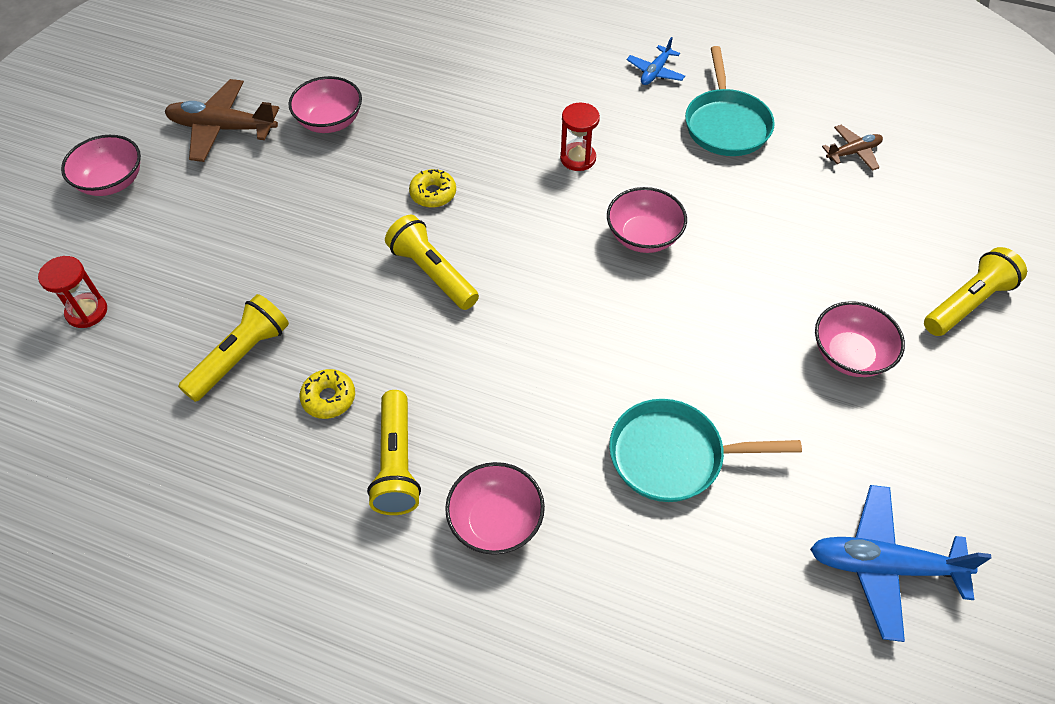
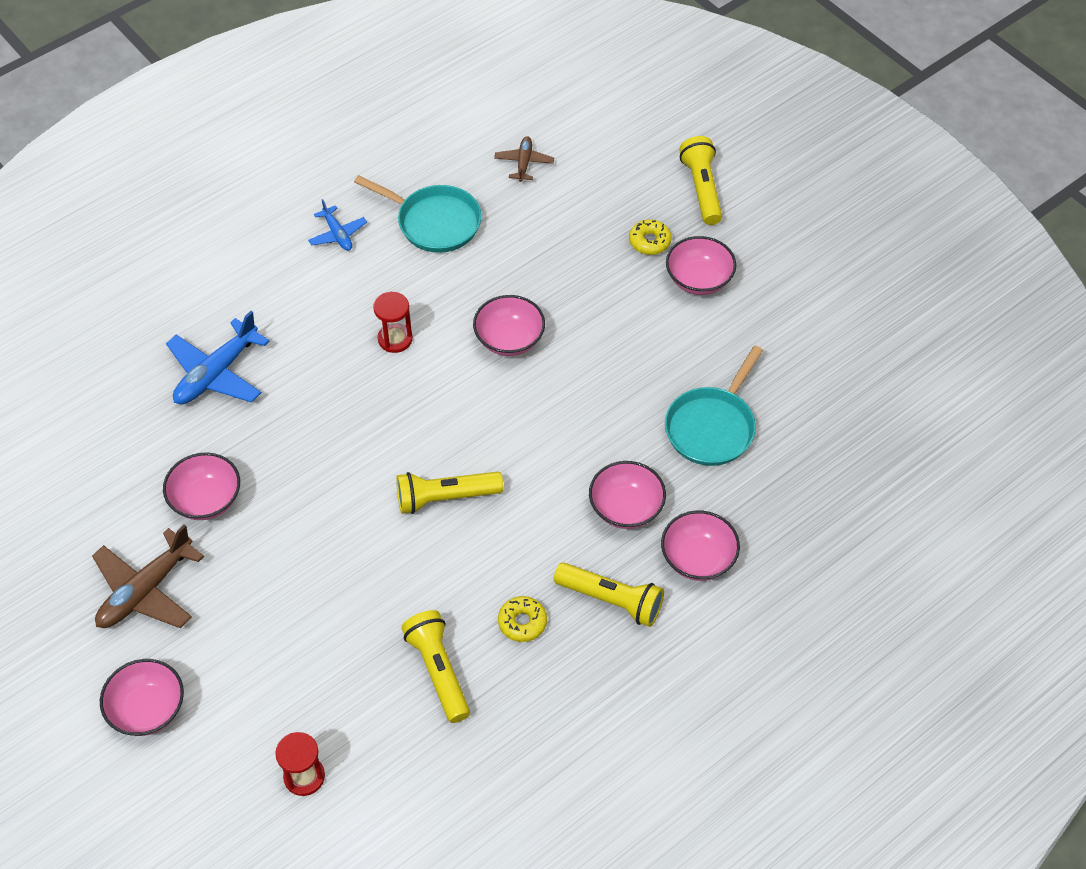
camera: 60 degrees left, 0 degrees up
yellow donut [409,169,456,208] -> yellow donut moved to [629,219,672,255]
blue plane [810,485,991,642] -> blue plane moved to [166,311,270,405]
none -> pink bowl [589,461,666,529]

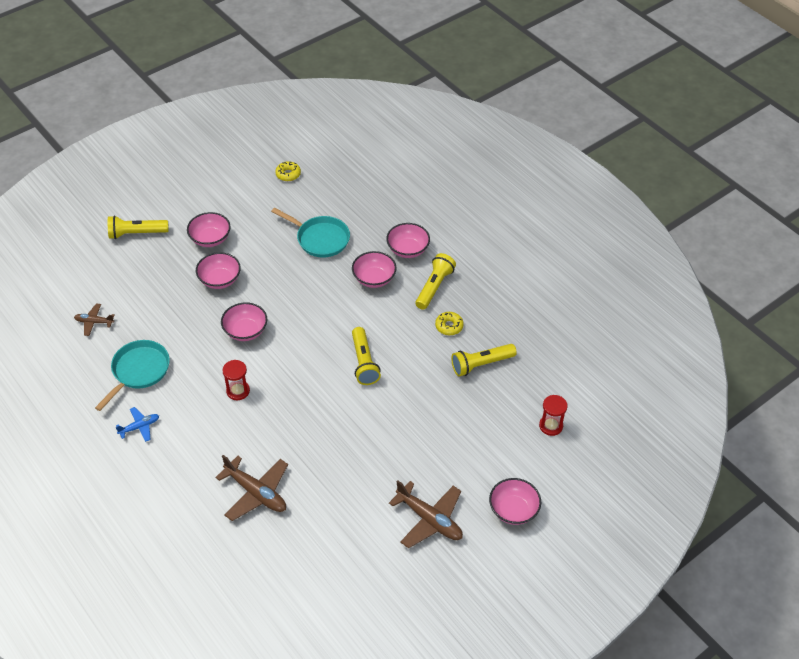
camera: 90 degrees left, 5 degrees down
pink bowl [163,452,240,520] -> pink bowl moved to [196,252,241,289]
blue plane [166,311,270,405] -> brown plane [215,455,288,521]
yellow donut [629,219,672,255] -> yellow donut moved to [275,161,301,181]

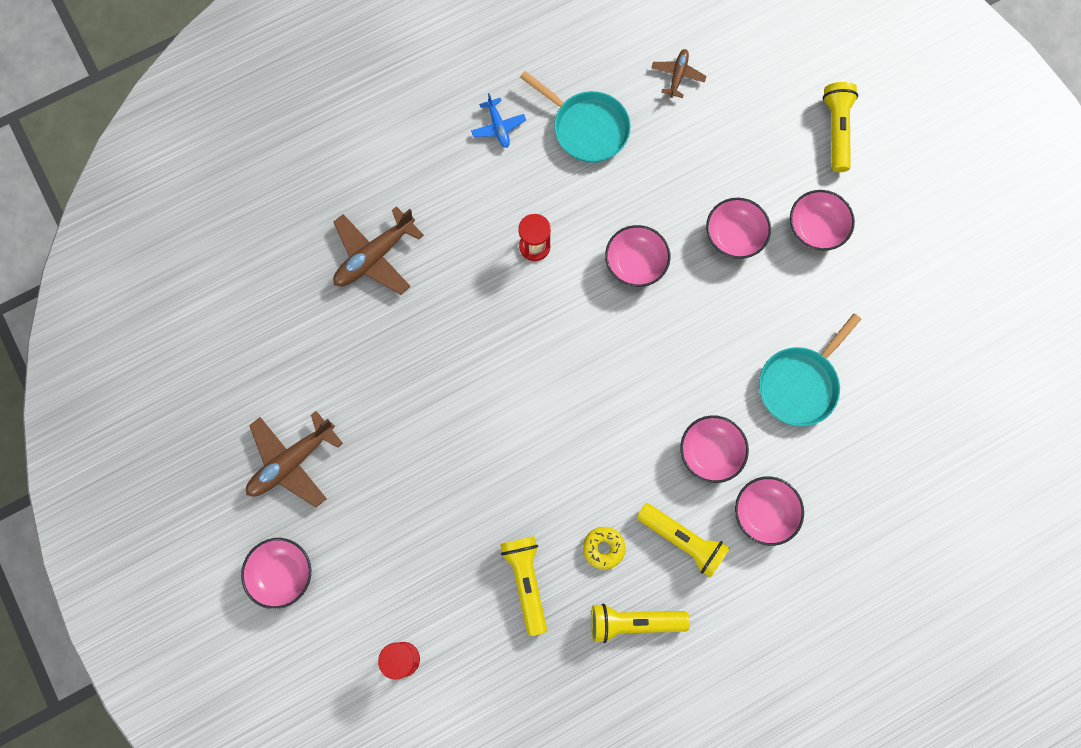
camera: 100 degrees right, 25 degrees up
yellow donut [275,161,301,181] -> none
yellow flashlight [352,327,381,385] -> yellow flashlight moved to [591,603,690,643]

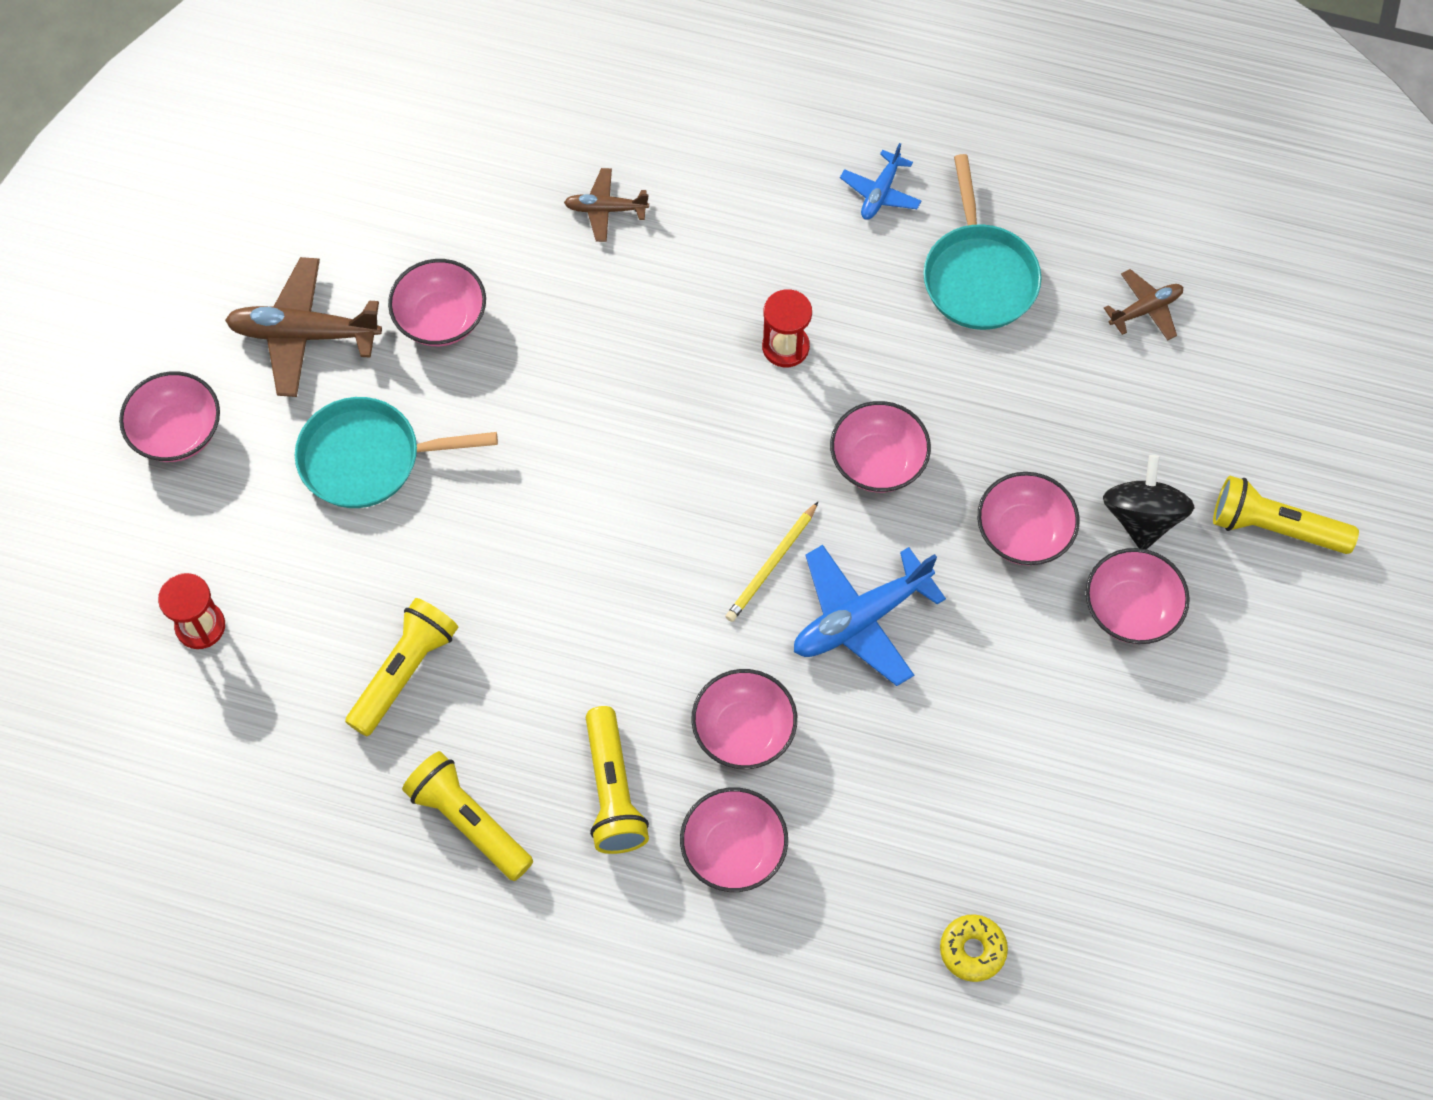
camera: 45 degrees right, 10 degrees down
brown plane [333,206,424,295] -> brown plane [564,168,649,242], size x0.56
yellow donut [583,527,625,570] -> yellow donut moved to [940,914,1008,982]
turquoise pan [759,313,861,427] -> turquoise pan moved to [295,397,498,508]
yellow flashlight [823,82,858,172] -> yellow flashlight turned 120 degrees counterclockwise [1213,476,1359,554]
none -> pink bowl [388,259,486,346]
none -> yellow pencil [725,502,818,622]
none -> blue plane [794,545,946,686]
none -> black spinning top [1103,455,1194,549]

